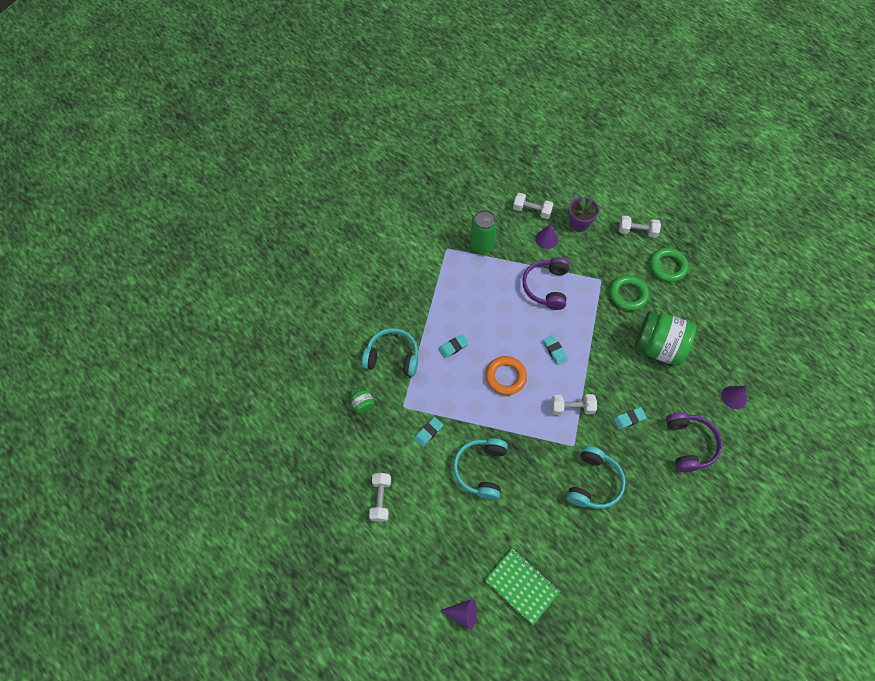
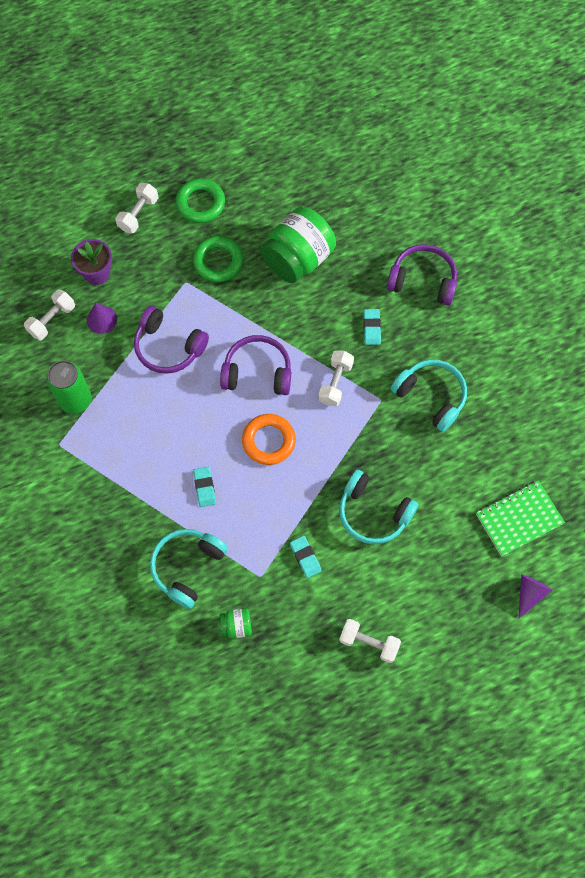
camera: 70 degrees left, 5 degrees up
turquoise eraser [543,335,568,365] -> purple headphones [220,335,291,395]
purple cone [722,386,747,409] -> none

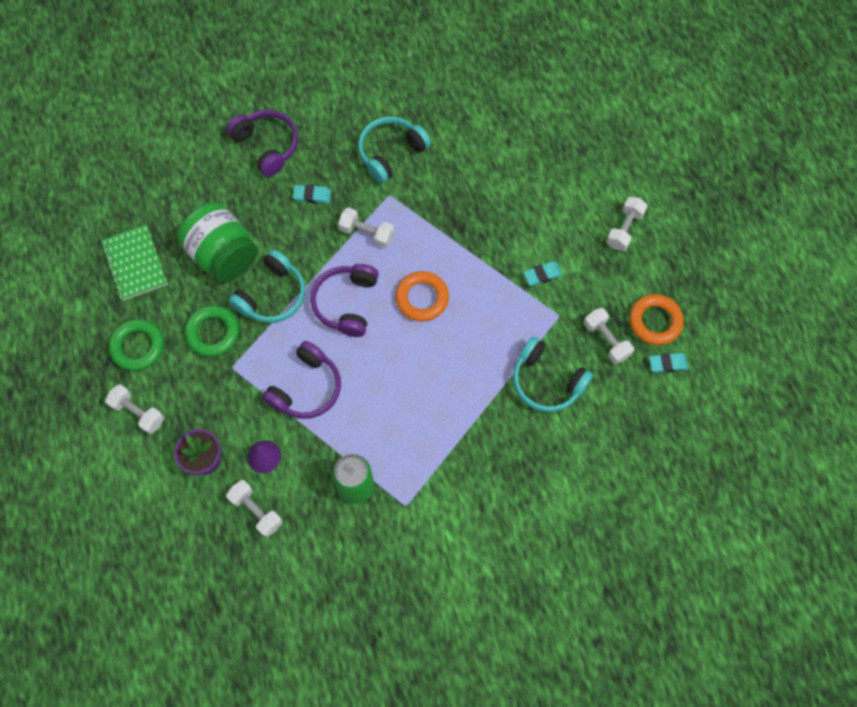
camera: 85 degrees left, 0 degrees up
turquoise eraser [193,467,216,507] -> turquoise eraser moved to [649,353,688,373]
green jar [220,608,252,638] -> white dumbbell [584,308,634,364]
turquoise headphones [339,470,418,544] -> turquoise headphones moved to [228,249,305,323]
purple headphones [387,244,457,305] -> purple headphones turned 120 degrees clockwise [227,110,298,177]
green notebook [476,480,565,556] -> green notebook moved to [101,224,168,301]
purple cone [518,574,552,619] -> none
none -> orange ring [629,294,684,345]

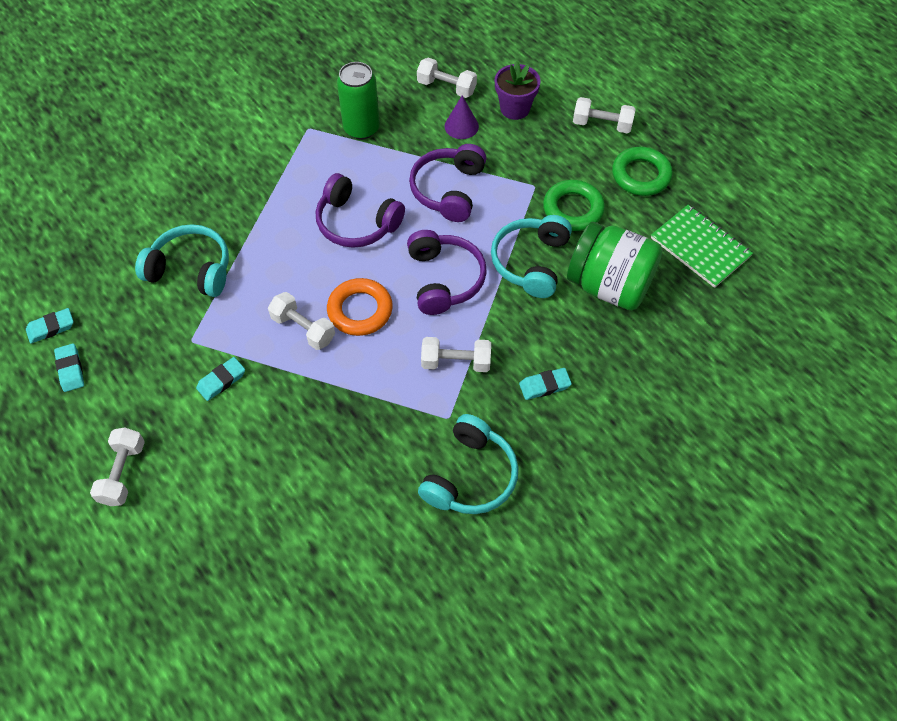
camera: 160 degrees right, 10 degrees down
purple headphones [227,110,298,177] -> purple headphones moved to [316,173,405,248]
white dumbbell [584,308,634,364] -> white dumbbell moved to [268,292,335,350]
orange ring [629,294,684,345] -> turquoise eraser [54,343,84,392]

